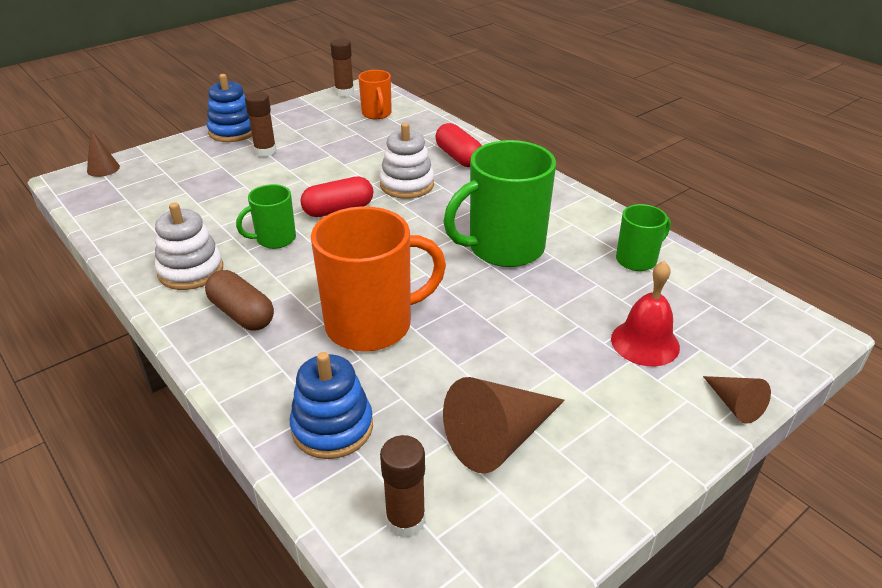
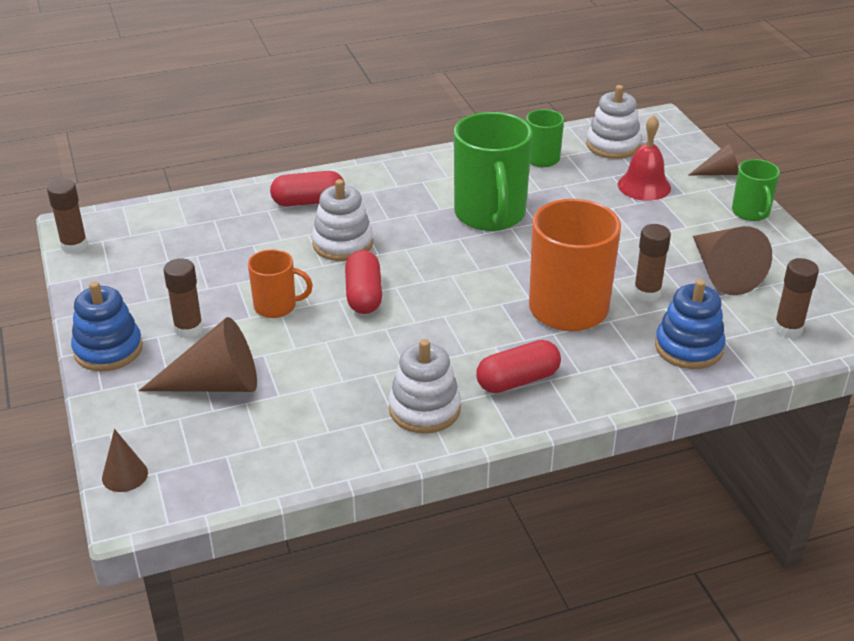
camera: 70 degrees left, 0 degrees up
brown capsule [205,270,274,331] -> red capsule [476,340,561,393]
green mug [236,184,296,249] -> green mug moved to [732,159,780,221]
orange mug [358,70,392,119] -> orange mug moved to [248,249,313,318]
none -> brown cone [139,317,257,392]
none -> white stacking toy [586,85,642,159]
none -> brown glue stick [633,224,671,302]

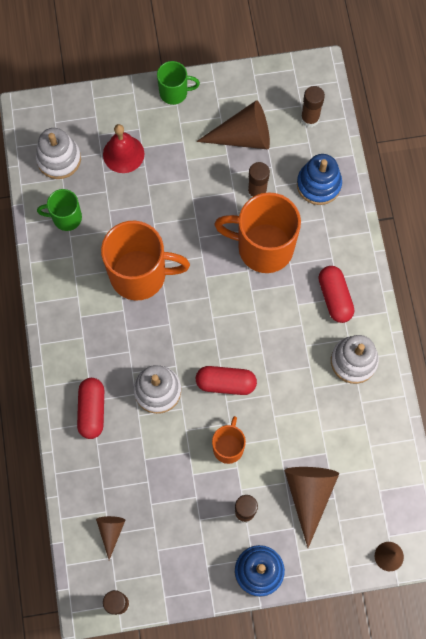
camera: 80 degrees left, 35 degrees up
green mug [454,112,532,231] -> orange mug [101,220,190,301]
brown cone [689,144,738,175] -> brown cone moved to [96,516,125,560]

